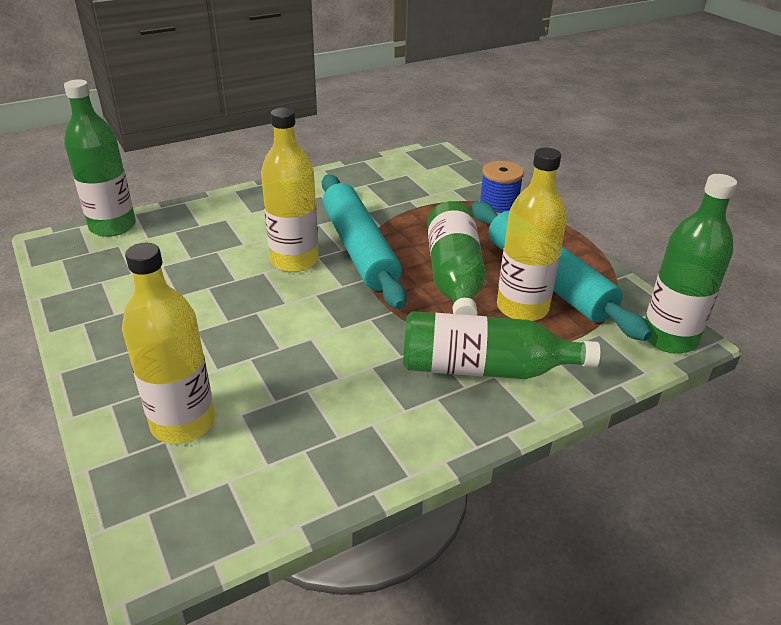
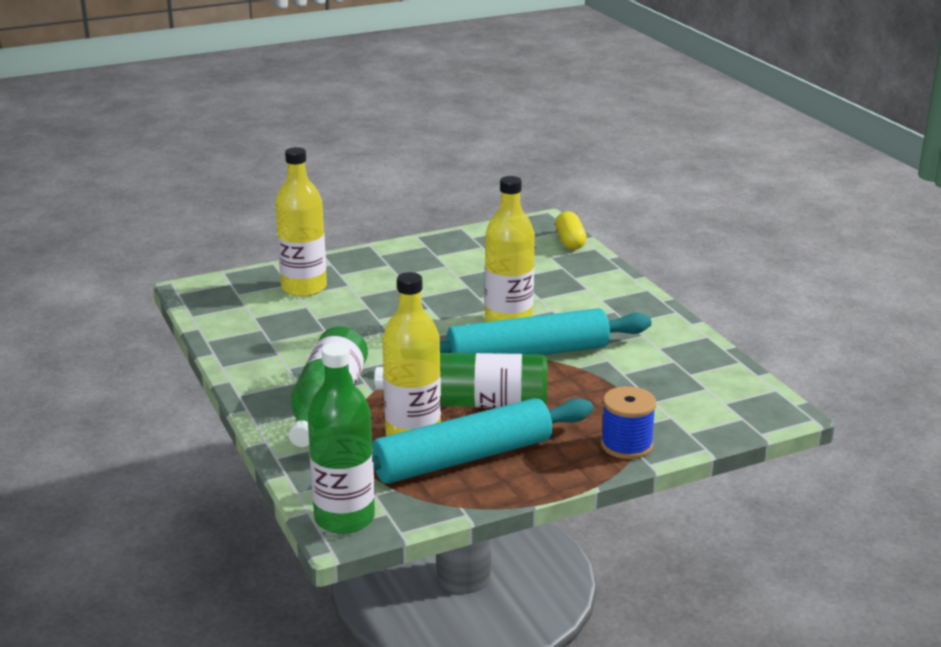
camera: 95 degrees right, 10 degrees down
green bottle [64,79,136,237] -> yellow capsule [555,211,587,250]

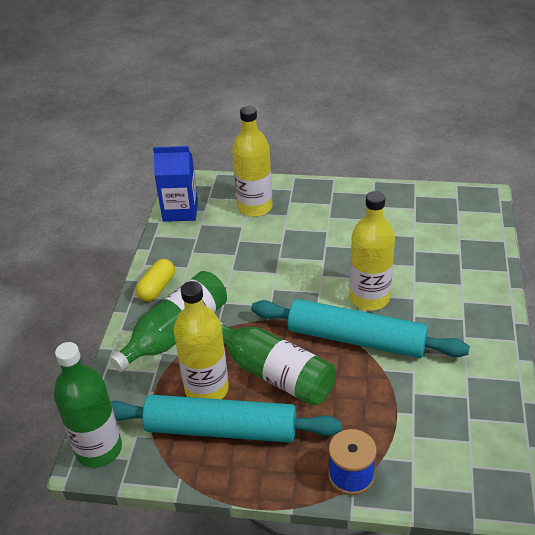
camera: 35 degrees right, 15 degrees up
yellow capsule [555,211,587,250] -> yellow capsule moved to [136,259,175,302]
none -> blue carton [153,146,198,222]

